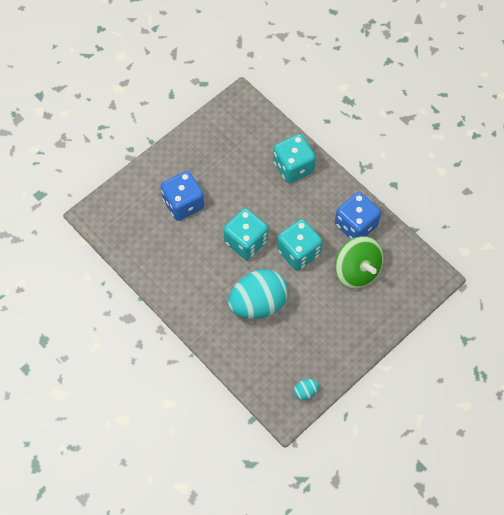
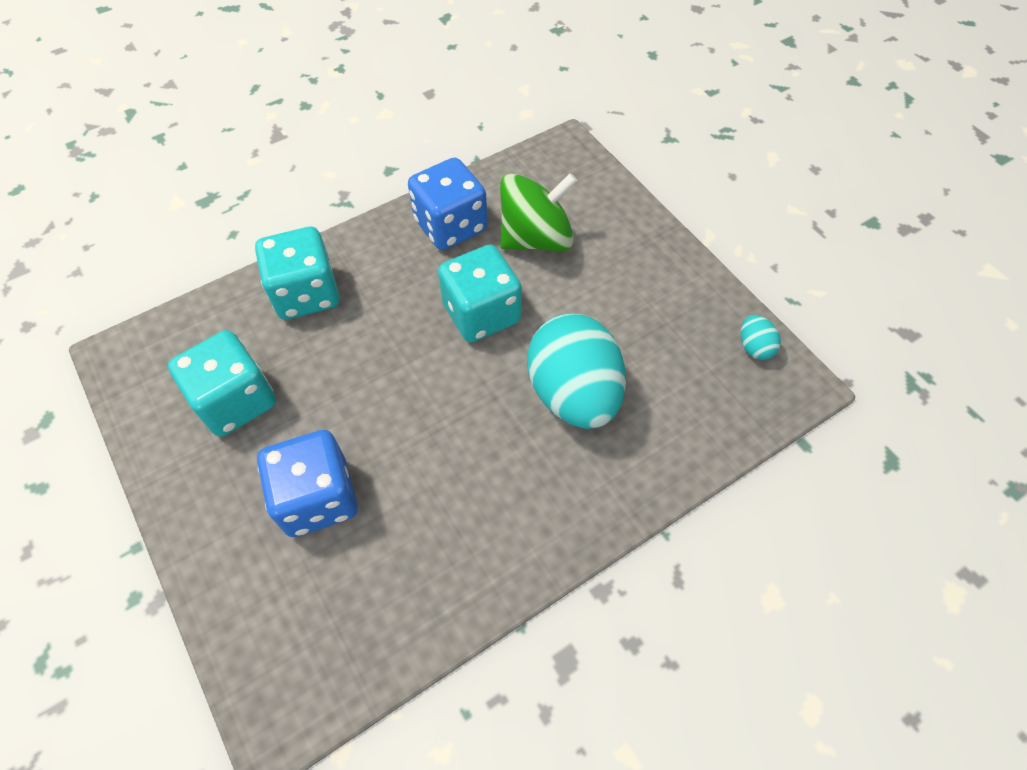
camera: 80 degrees left, 5 degrees down
turquoise dice [223,208,268,260] -> turquoise dice moved to [168,330,276,437]

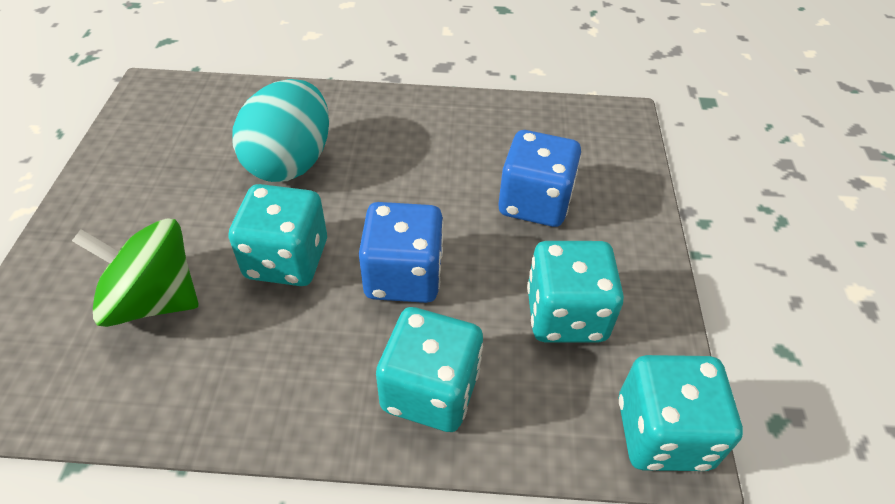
camera: 145 degrees left, 10 degrees down
blue dice [408,158,488,250] -> blue dice moved to [359,202,444,303]
turquoise egg [741,315,781,360] -> none
none -> turquoise dice [618,355,743,471]

